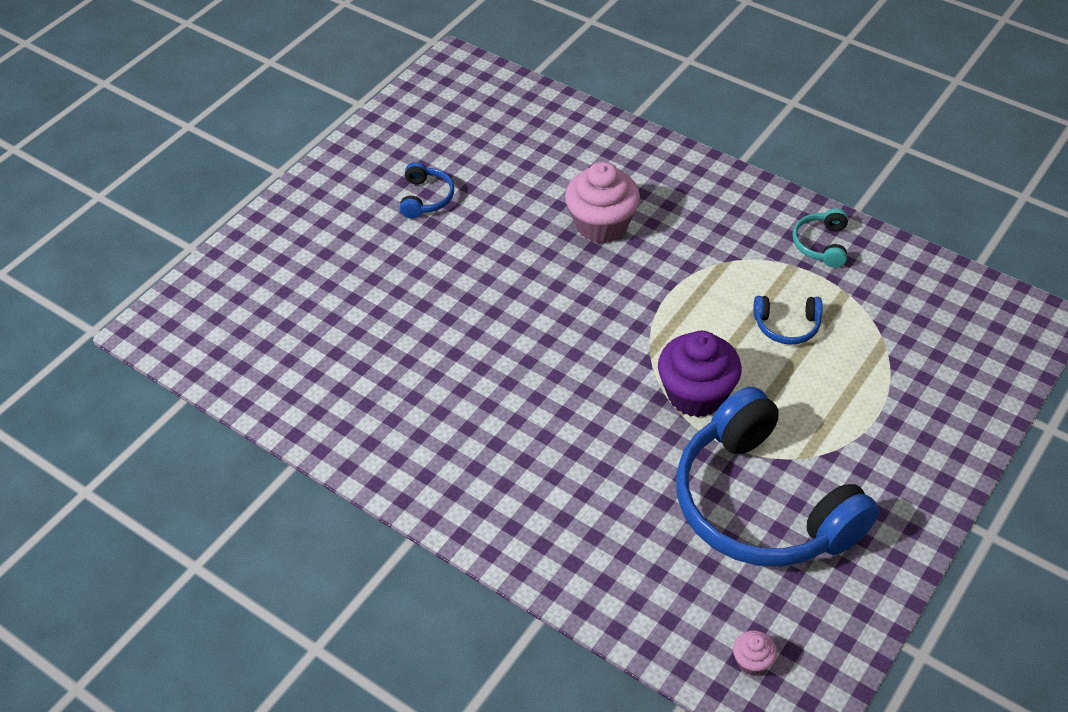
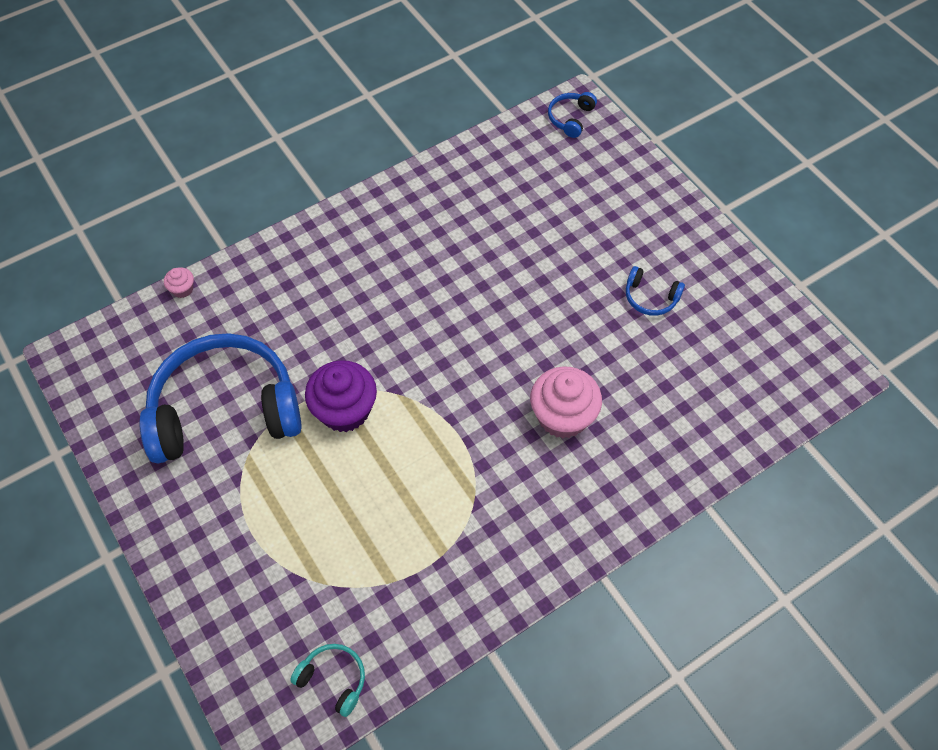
camera: 110 degrees right, 10 degrees up
pink cupcake [733,630,777,675] -> pink cupcake moved to [164,267,194,298]
blue headphones [753,296,823,345] -> blue headphones moved to [548,92,597,138]
turquoise headphones [793,208,848,268] -> turquoise headphones moved to [290,644,365,717]

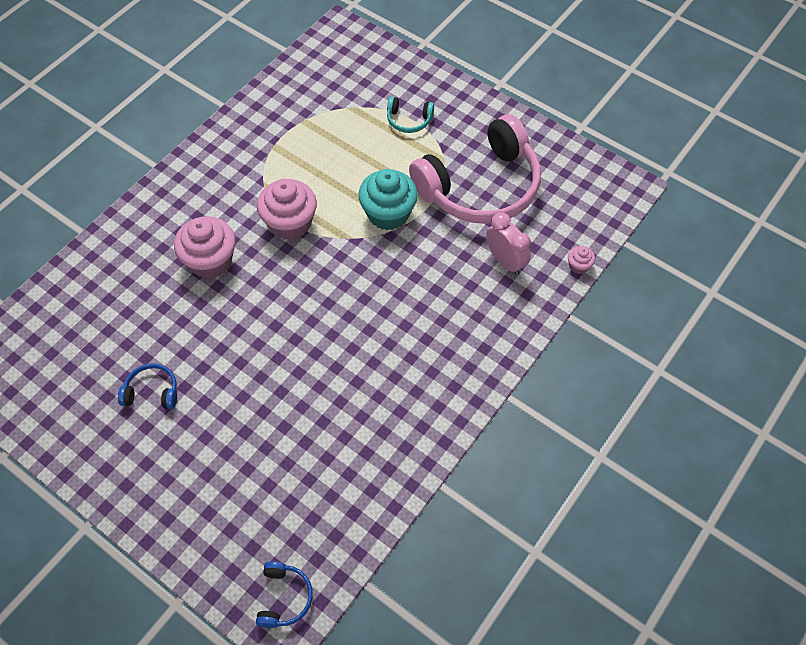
camera: 160 degrees right, 0 degrees up
blue headphones [139,333,302,463] -> pink headphones [409,114,541,224]
turquoise headphones [290,644,365,717] -> turquoise headphones moved to [387,96,434,133]
purple cupcake [305,360,377,432] -> turquoise cupcake [358,169,418,230]
none -> pink cupcake [257,179,317,240]
none -> pink clock [486,212,531,275]

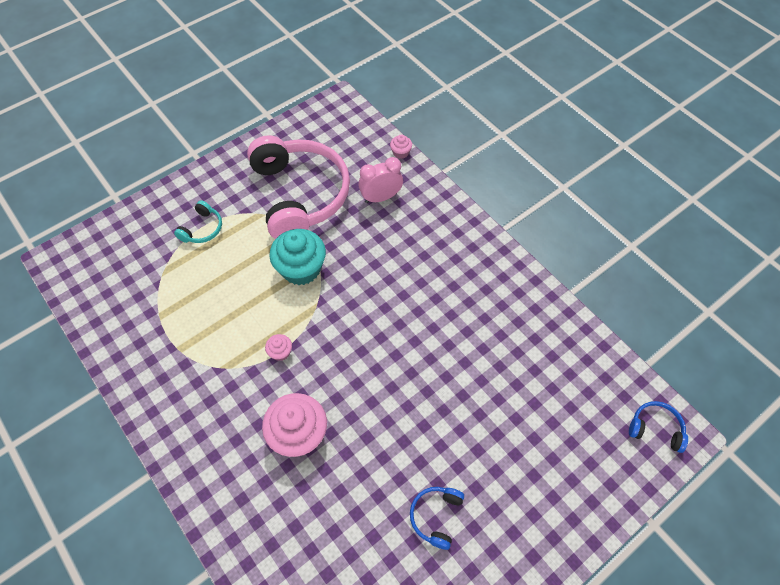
camera: 75 degrees left, 0 degrees up
pink cupcake [257,179,317,240] -> pink cupcake [265,334,292,361], size x0.46

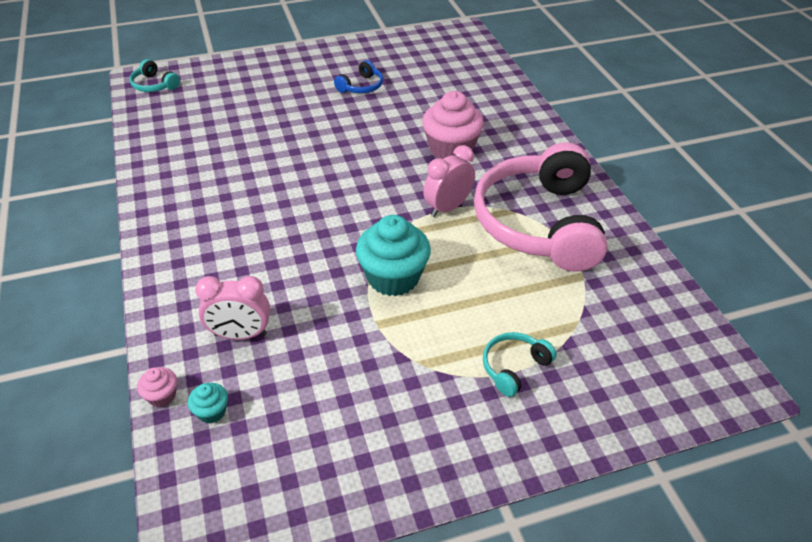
camera: 160 degrees left, 15 degrees down
pink headphones [247,135,350,239] -> pink headphones moved to [474,142,607,272]
pink cupcake [265,334,292,361] -> pink clock [423,145,475,217]
blue headphones [629,401,688,453] -> turquoise headphones [129,59,180,92]
none -> turquoise cupcake [188,383,228,423]

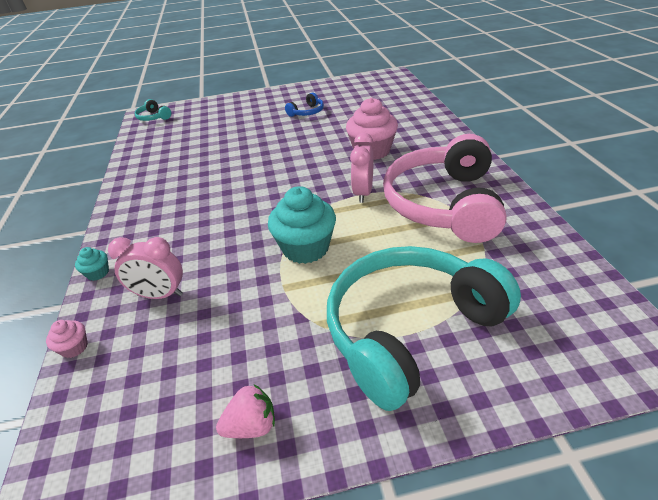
camera: 10 degrees right, 5 degrees down
turquoise cupcake [188,383,228,423] -> turquoise cupcake moved to [75,247,109,281]
pink clock [423,145,475,217] -> pink clock turned 45 degrees counterclockwise [350,133,373,203]
turquoise headphones [483,332,557,397] -> turquoise headphones [327,246,521,411], size x2.49
none -> pink strawberry [216,384,275,438]

